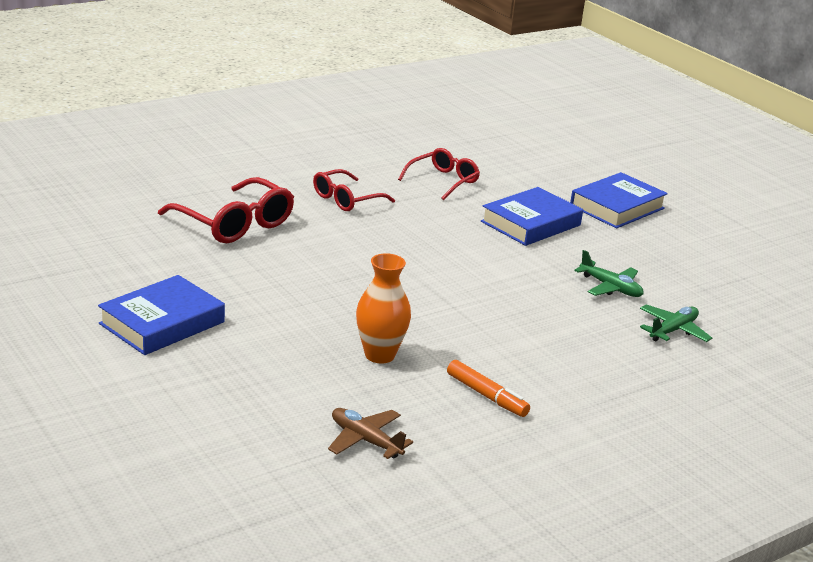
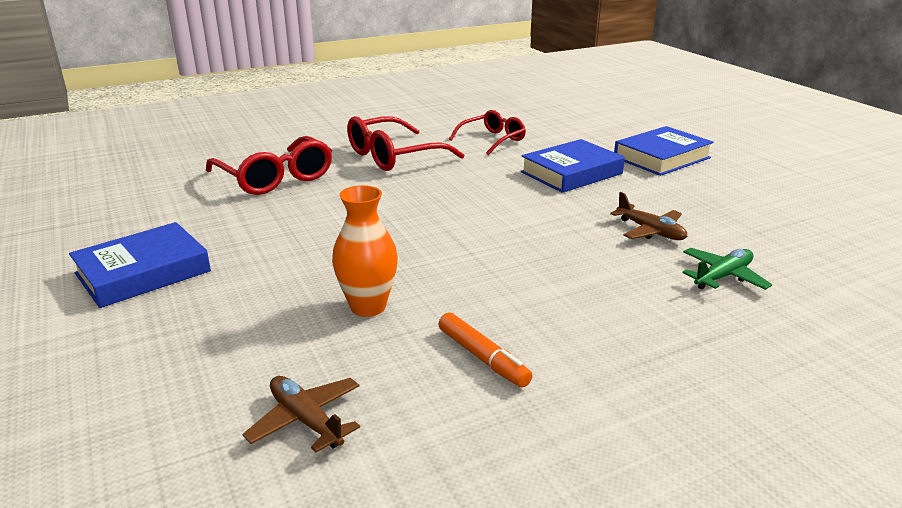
camera: 10 degrees right, 0 degrees up
red glasses [313,169,395,211] -> red glasses [347,116,464,171], size x1.52
green plane [574,250,644,297] -> brown plane [610,192,687,240]

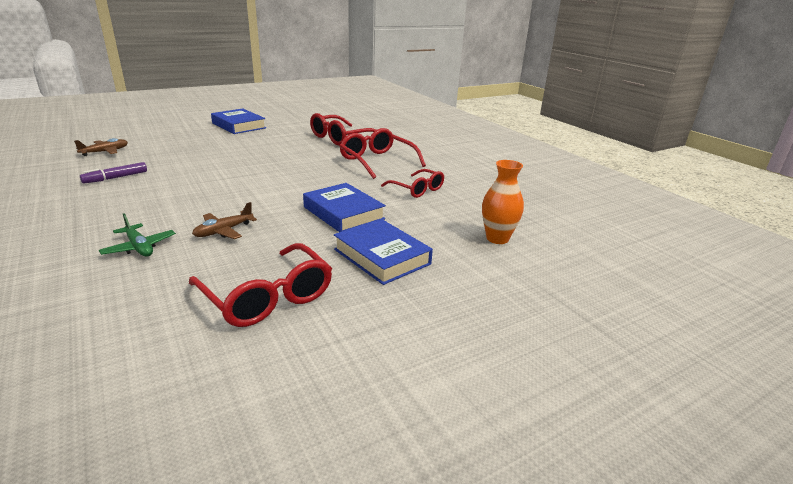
camera: 85 degrees right, 0 degrees up
orange vase [332,185,398,317] -> orange vase moved to [482,160,524,244]
orange marker [438,312,532,387] -> purple marker [80,162,147,183]
none -> red glasses [189,243,332,327]

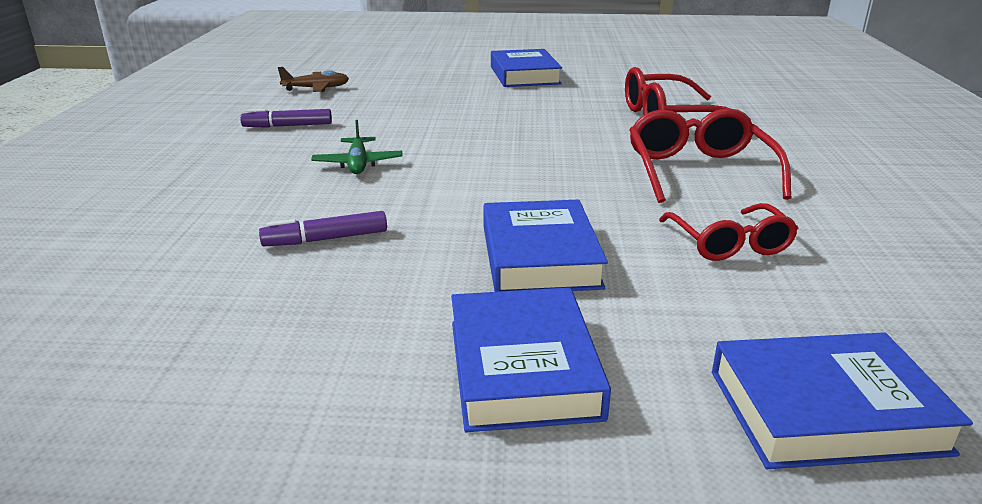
camera: 35 degrees right, 0 degrees up
green plane [99,213,176,257] -> green plane moved to [311,120,403,174]
red glasses [189,243,332,327] -> none
brown plane [192,202,257,239] -> purple marker [259,211,387,246]
orange vase [482,160,524,244] -> blue book [712,332,973,469]

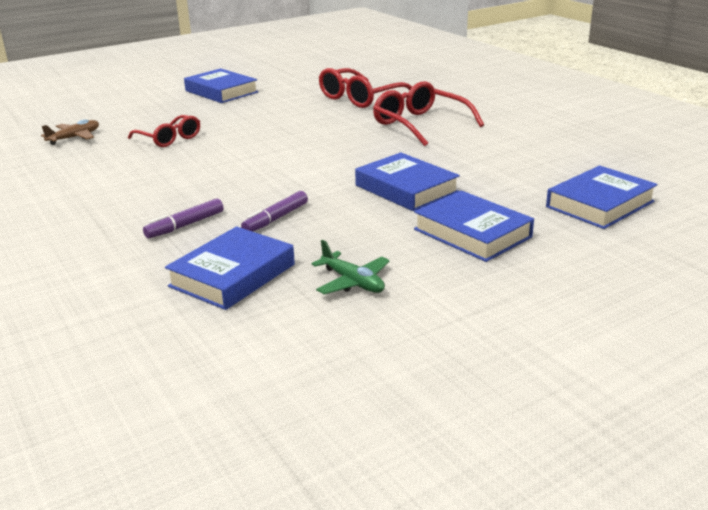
camera: 35 degrees left, 0 degrees up
purple marker [240,109,332,128] -> purple marker moved to [143,198,224,238]
green plane [311,120,403,174] -> green plane moved to [311,240,390,294]
red glasses [659,203,798,261] -> red glasses moved to [128,115,200,147]
none -> blue book [165,226,295,310]

